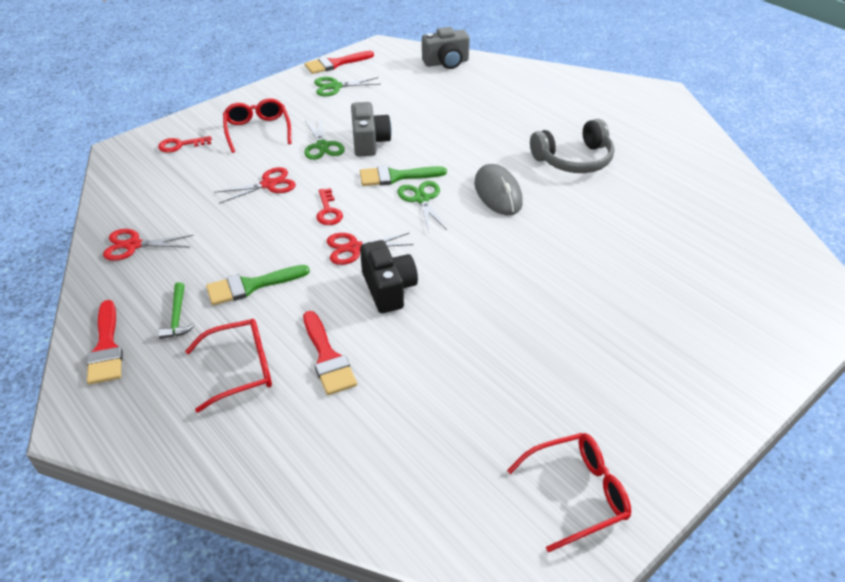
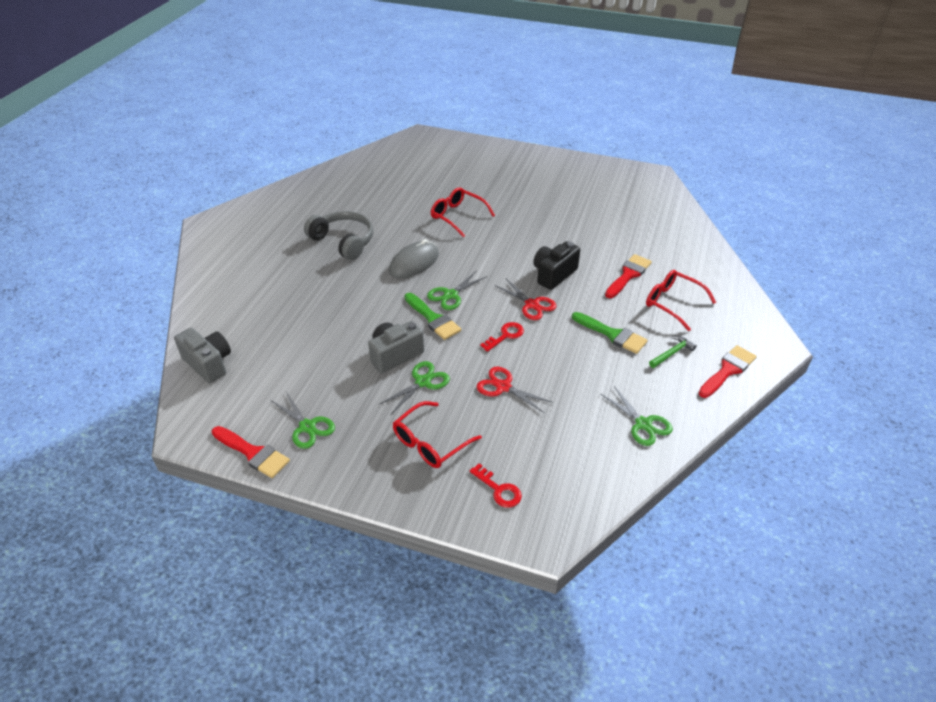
camera: 120 degrees left, 0 degrees up
red scissors [103,229,194,261] -> green scissors [601,386,673,446]
red glasses [507,433,631,552] -> red glasses moved to [431,188,495,237]

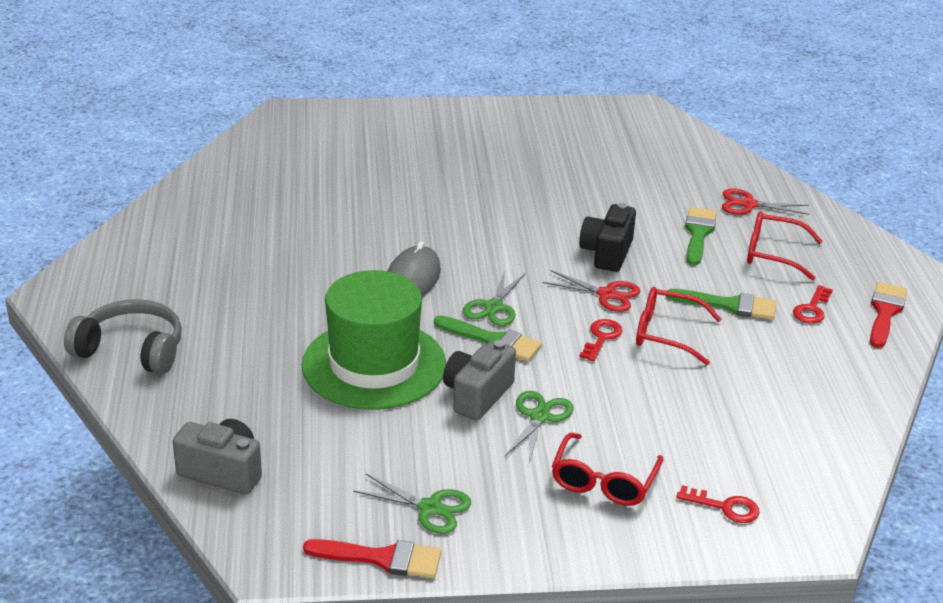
camera: 25 degrees left, 10 degrees down
grey headphones [304,211,373,260] -> grey headphones moved to [64,299,182,374]
red glasses [431,188,495,237] -> red glasses moved to [636,287,722,365]
red scissors [477,367,552,413] -> red scissors moved to [722,188,809,215]
green scissors [601,386,673,446] -> none
red brush [605,254,652,298] -> green brush [685,207,717,266]
green hammer [649,336,697,368] -> red key [793,285,833,324]
none -> green hat [302,270,446,410]

